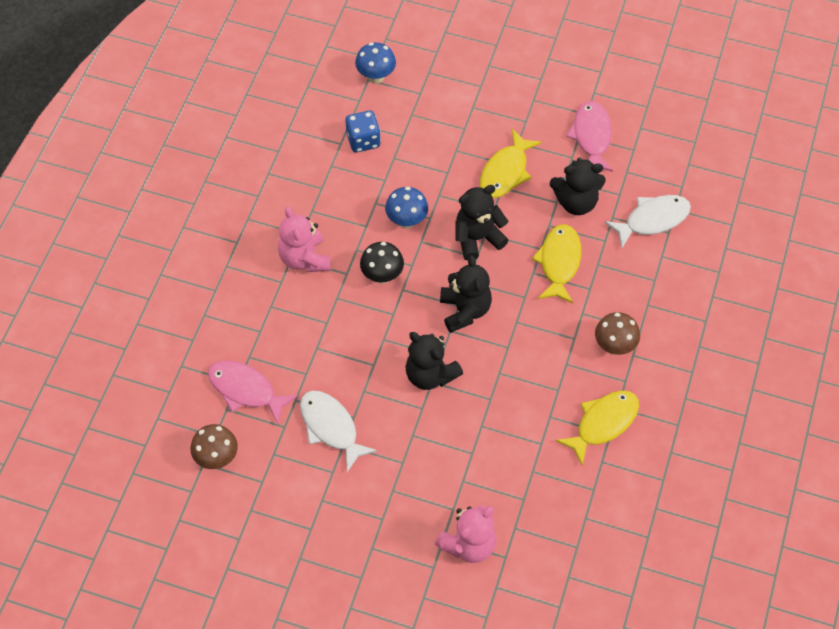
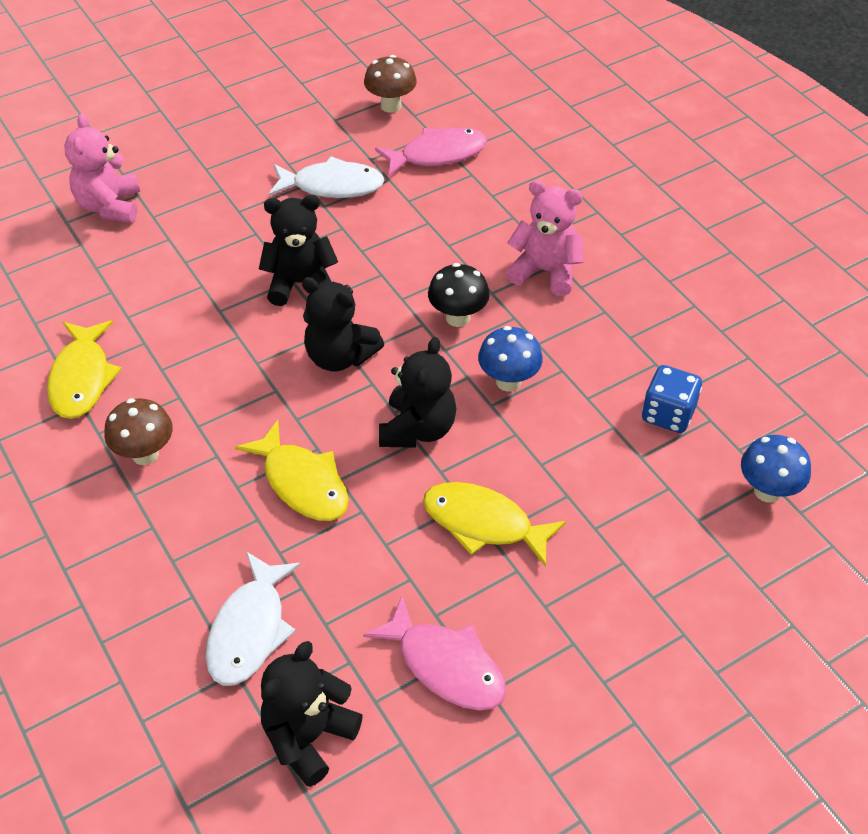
camera: 130 degrees right, 10 degrees down
yellow fish [480,129,542,198] -> yellow fish turned 45 degrees counterclockwise [423,482,566,567]
black teddy bear [550,157,605,215] -> black teddy bear moved to [261,641,363,787]

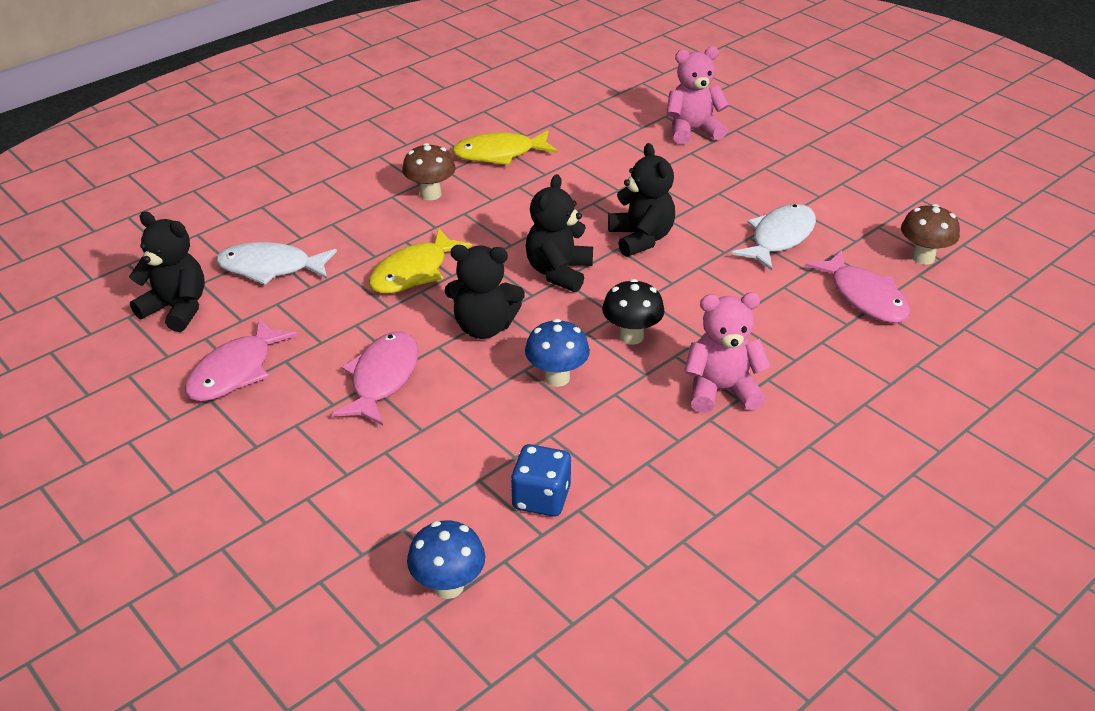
camera: 80 degrees right, 10 degrees down
white fish [269,156,385,198] -> white fish turned 135 degrees counterclockwise [731,204,816,271]
yellow fish [423,482,566,567] -> pink fish [332,331,418,426]
pink teddy bear [506,180,583,296] -> pink teddy bear turned 105 degrees counterclockwise [684,292,771,413]

